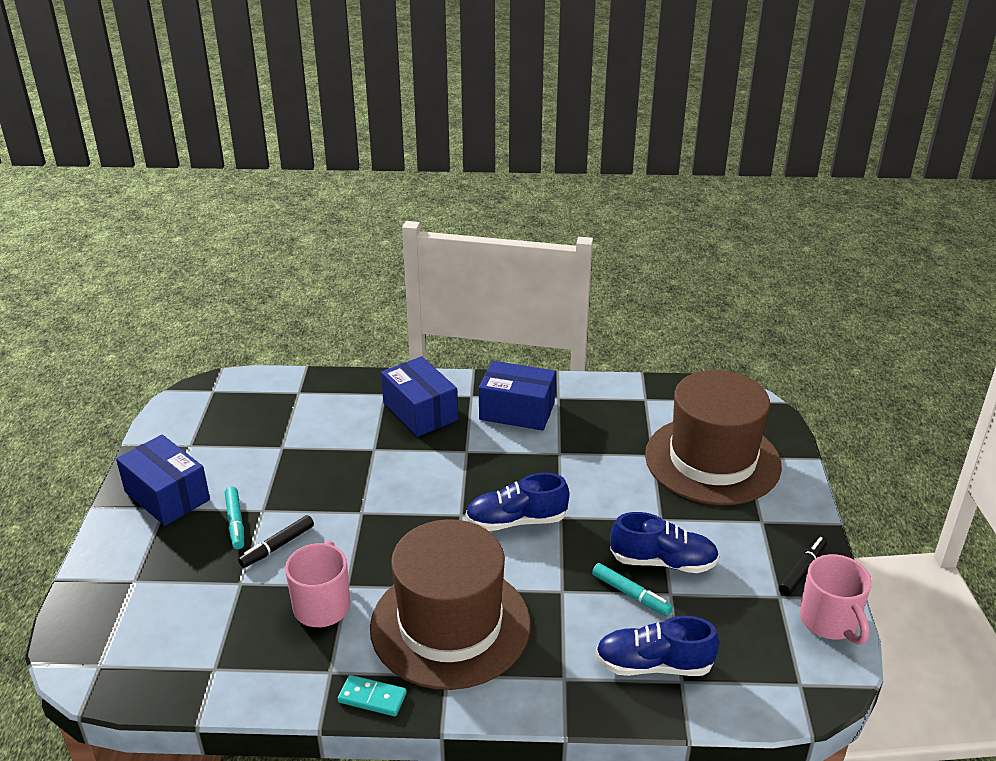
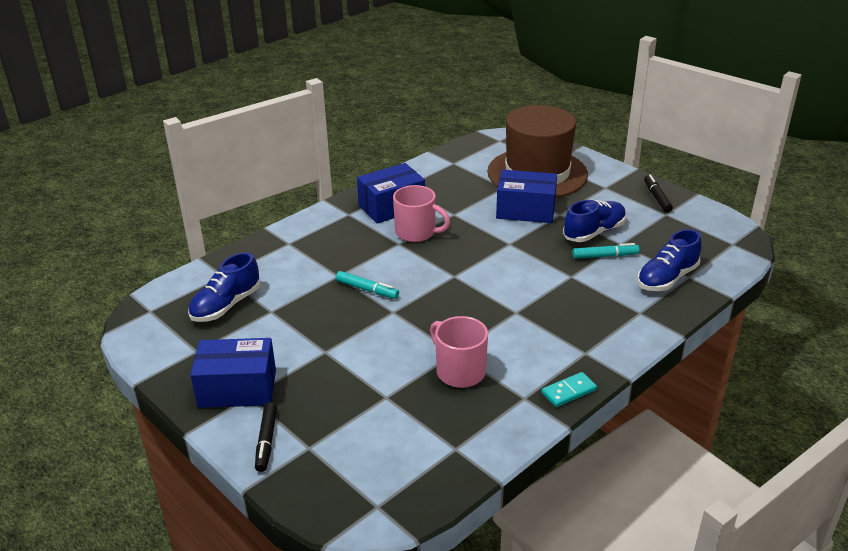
camera: 45 degrees left, 0 degrees up
turquoise marker [225,487,244,549] -> turquoise marker moved to [336,271,399,299]
black marker [238,515,314,568] -> black marker moved to [255,402,277,472]
brown hat [370,519,531,690] -> none
blue box [381,356,458,437] -> blue box moved to [496,170,557,223]
blue shoe [466,473,569,531] -> blue shoe moved to [188,252,261,322]
pink mug [800,554,872,645] -> pink mug moved to [393,185,450,242]

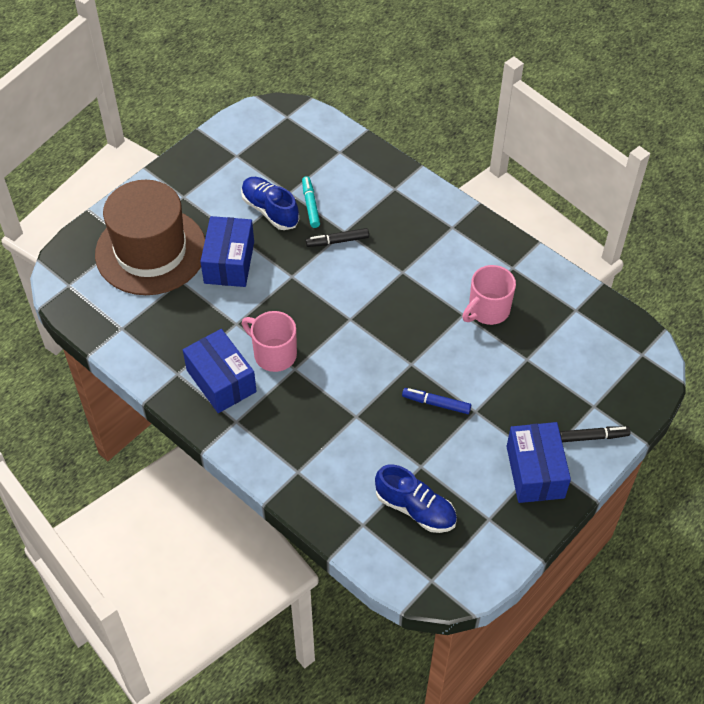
camera: 95 degrees left, 20 degrees up
turquoise marker [336,271,399,299] -> none
pink mug [393,185,450,242] -> pink mug turned 75 degrees counterclockwise [242,311,297,372]
turquoise domino [542,372,597,407] -> none
blue shoe [637,229,702,291] -> none
black marker [644,175,673,212] -> black marker moved to [306,228,369,247]
none -> blue marker [402,388,471,414]

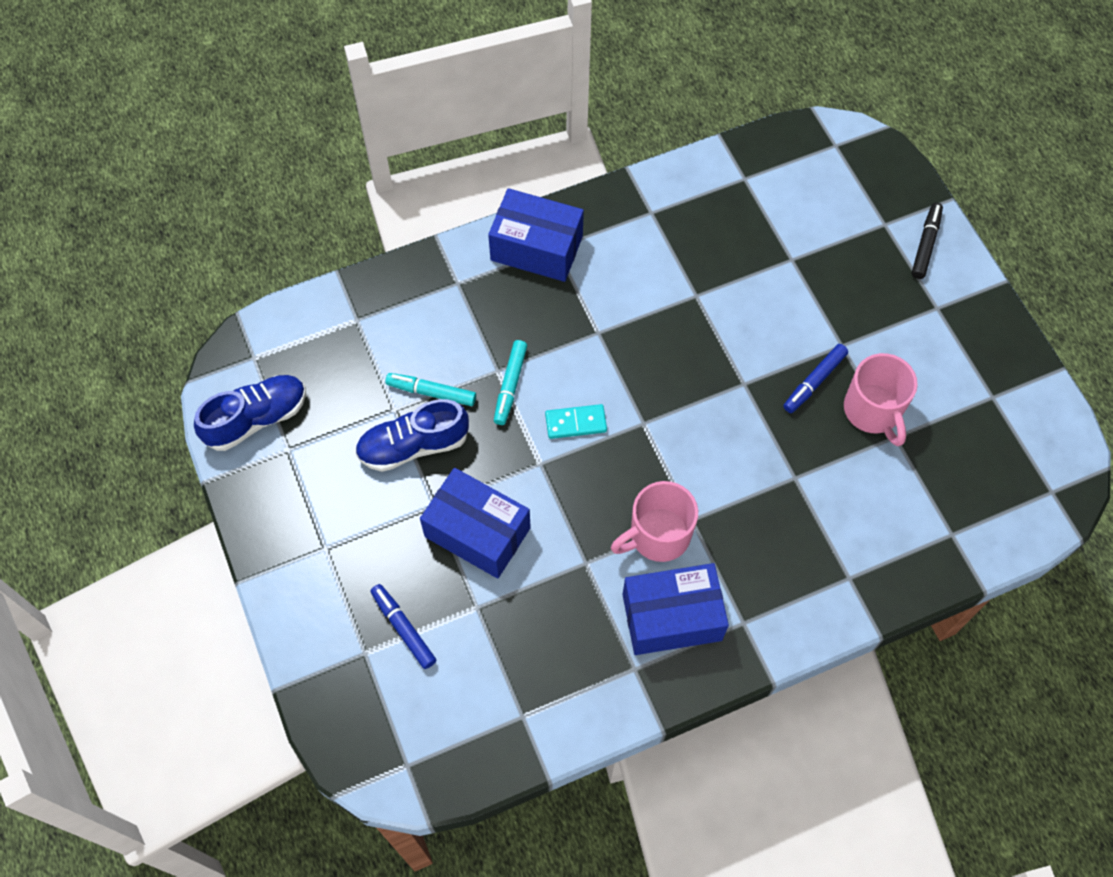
camera: 65 degrees left, 10 degrees up
brown hat [95,180,205,295] -> blue marker [370,584,436,669]
black marker [306,228,369,247] -> turquoise marker [494,340,527,425]
blue shoe [375,464,457,533] -> blue shoe moved to [194,375,306,451]
pink mug [462,265,516,325] -> pink mug moved to [844,353,918,446]
blue box [506,422,571,503] -> blue box moved to [488,188,584,282]
none -> turquoise domino [545,404,607,439]

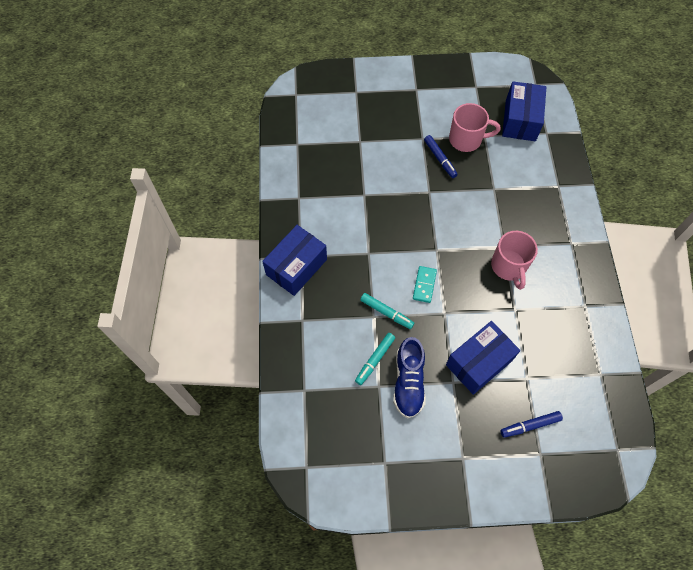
camera: 70 degrees left, 0 degrees up
blue shoe [194,375,306,451] -> none
blue box [623,563,729,655] -> blue box moved to [502,81,546,141]
black marker [911,203,943,279] -> none

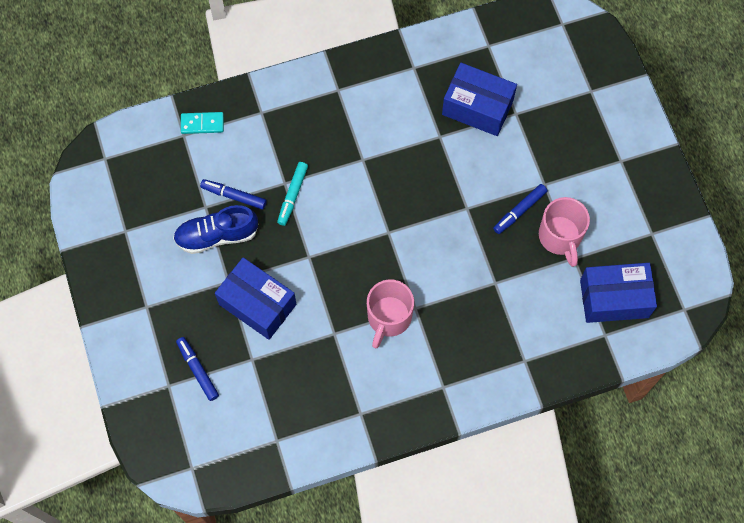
camera: 75 degrees right, 5 degrees up
blue box [262,225,327,296] -> blue box moved to [442,63,517,136]
turquoise marker [355,333,395,385] -> blue marker [200,179,266,209]
turquoise domino [413,266,437,303] -> turquoise domino moved to [181,112,224,134]
pink mug [491,231,538,290] -> pink mug turned 45 degrees counterclockwise [367,279,414,348]

